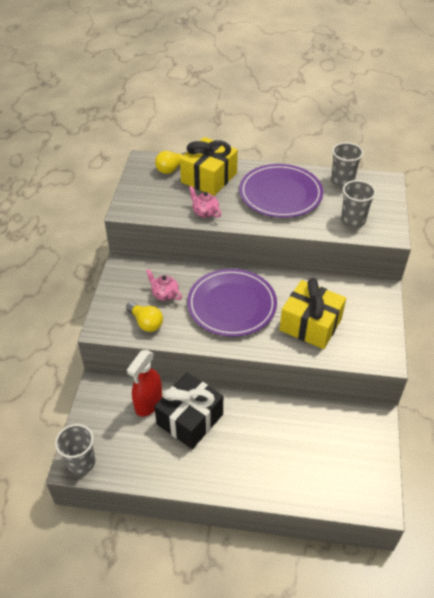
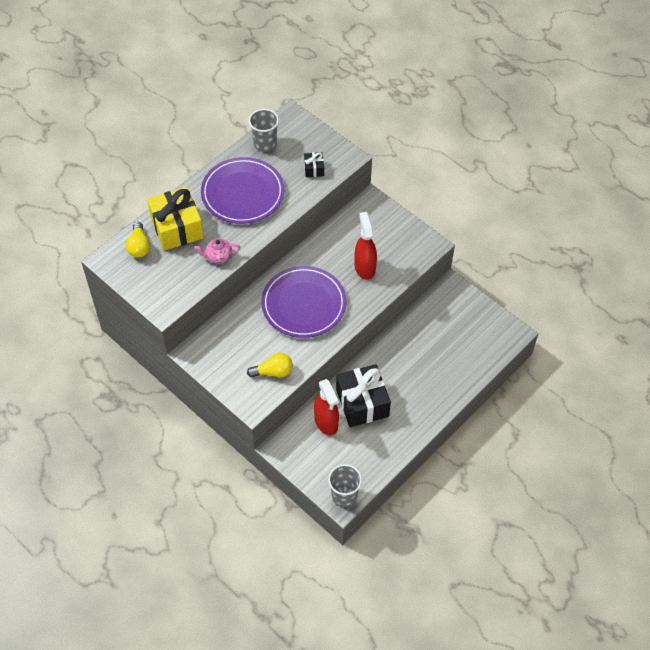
camera: 55 degrees left, 10 degrees up
pink teapot [146,269,182,301] -> none
yellow gift [280,278,346,349] -> red spray bottle [355,212,377,280]
grey cup [341,180,376,228] -> black gift [304,152,324,177]

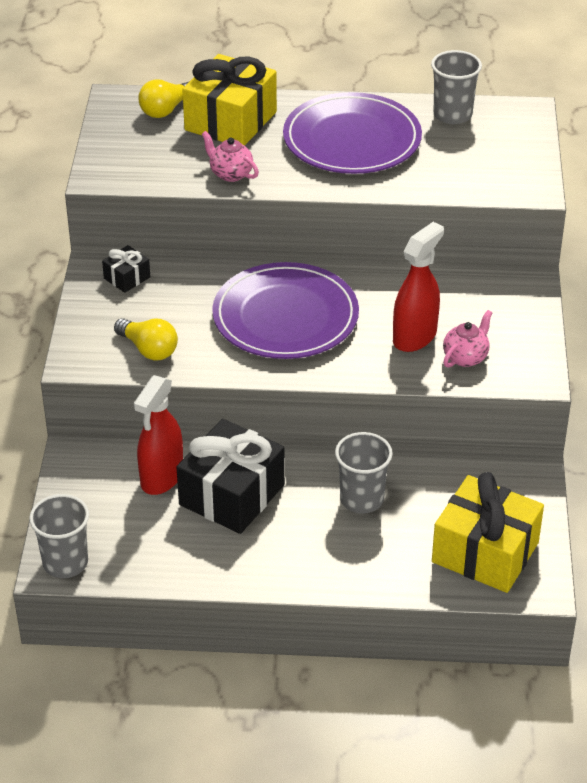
camera: 50 degrees right, 15 degrees down
black gift [304,152,324,177] -> black gift moved to [102,245,150,293]
none -> grey cup [335,432,393,513]
none -> yellow gift [432,472,544,593]
none -> pink teapot [443,310,493,368]

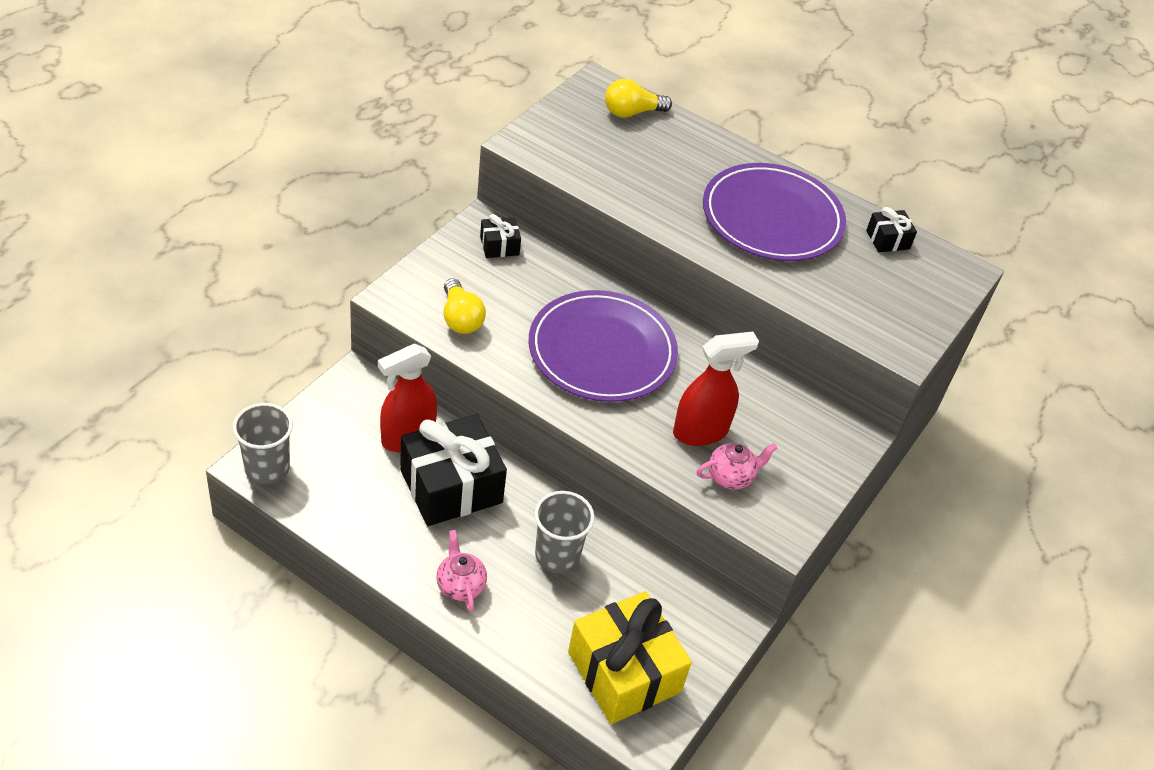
camera: 25 degrees right, 5 degrees up
yellow gift [182,54,277,146] -> none
pink teapot [202,131,259,182] -> pink teapot moved to [436,530,487,612]
grey cup [431,50,482,124] -> black gift [866,207,917,252]

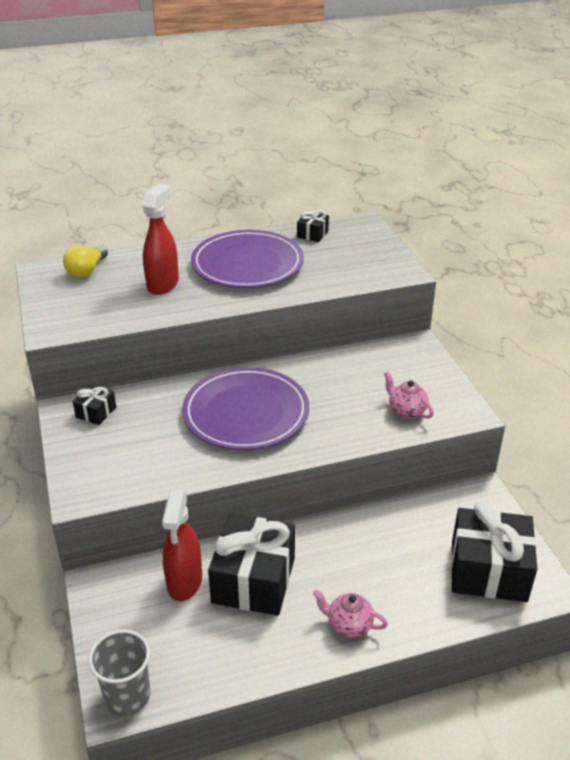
camera: 45 degrees left, 10 degrees down
yellow light bulb [444,278,486,334] -> none
grey cup [535,491,595,573] -> none
yellow gift [568,591,692,724] -> black gift [451,501,537,602]
red spray bottle [673,332,759,446] -> red spray bottle moved to [142,184,179,295]
pink teapot [696,443,777,490] -> pink teapot turned 60 degrees counterclockwise [384,372,434,419]

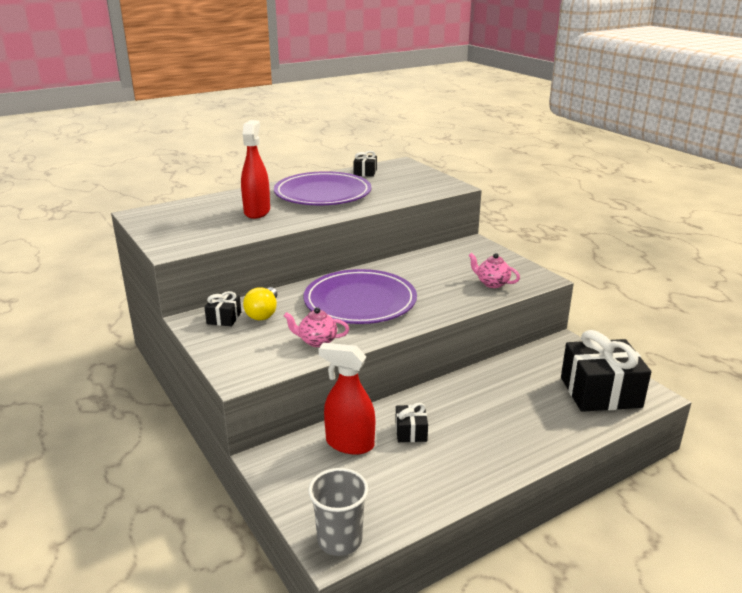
camera: 15 degrees left, 10 degrees down
yellow light bulb [63,245,108,278] -> yellow light bulb moved to [243,287,277,320]
red spray bottle [162,490,202,601] -> red spray bottle turned 120 degrees clockwise [318,343,375,454]
black gift [208,514,295,616] -> black gift [395,403,428,442], size x0.46
pink teapot [313,590,388,638] -> pink teapot moved to [284,307,349,347]

